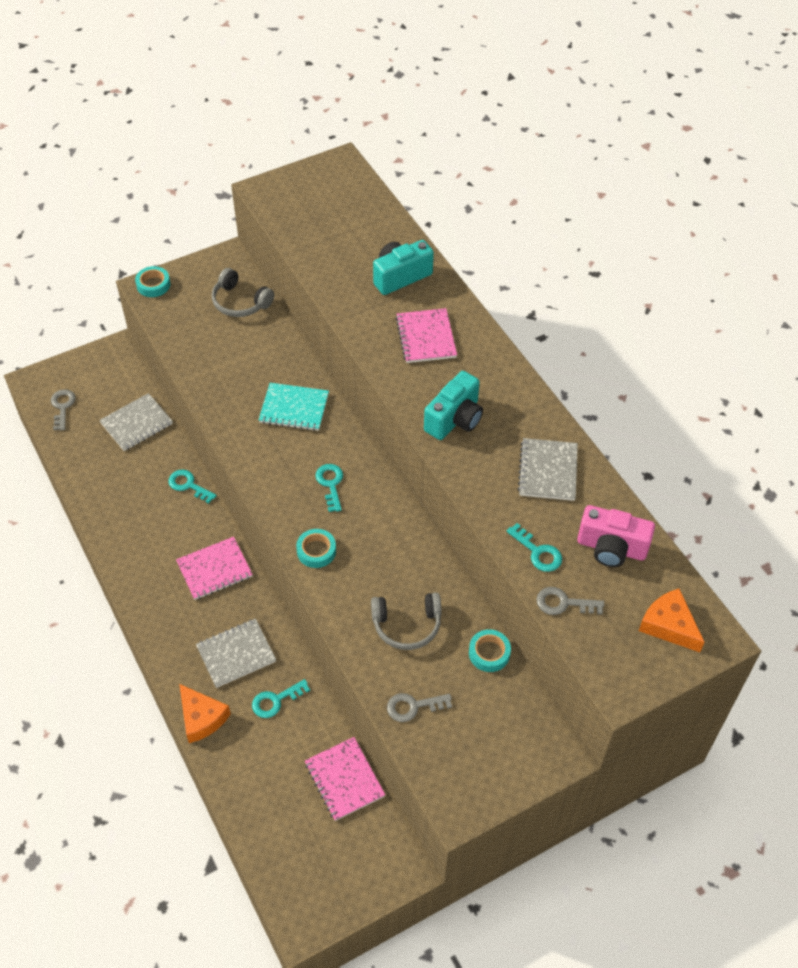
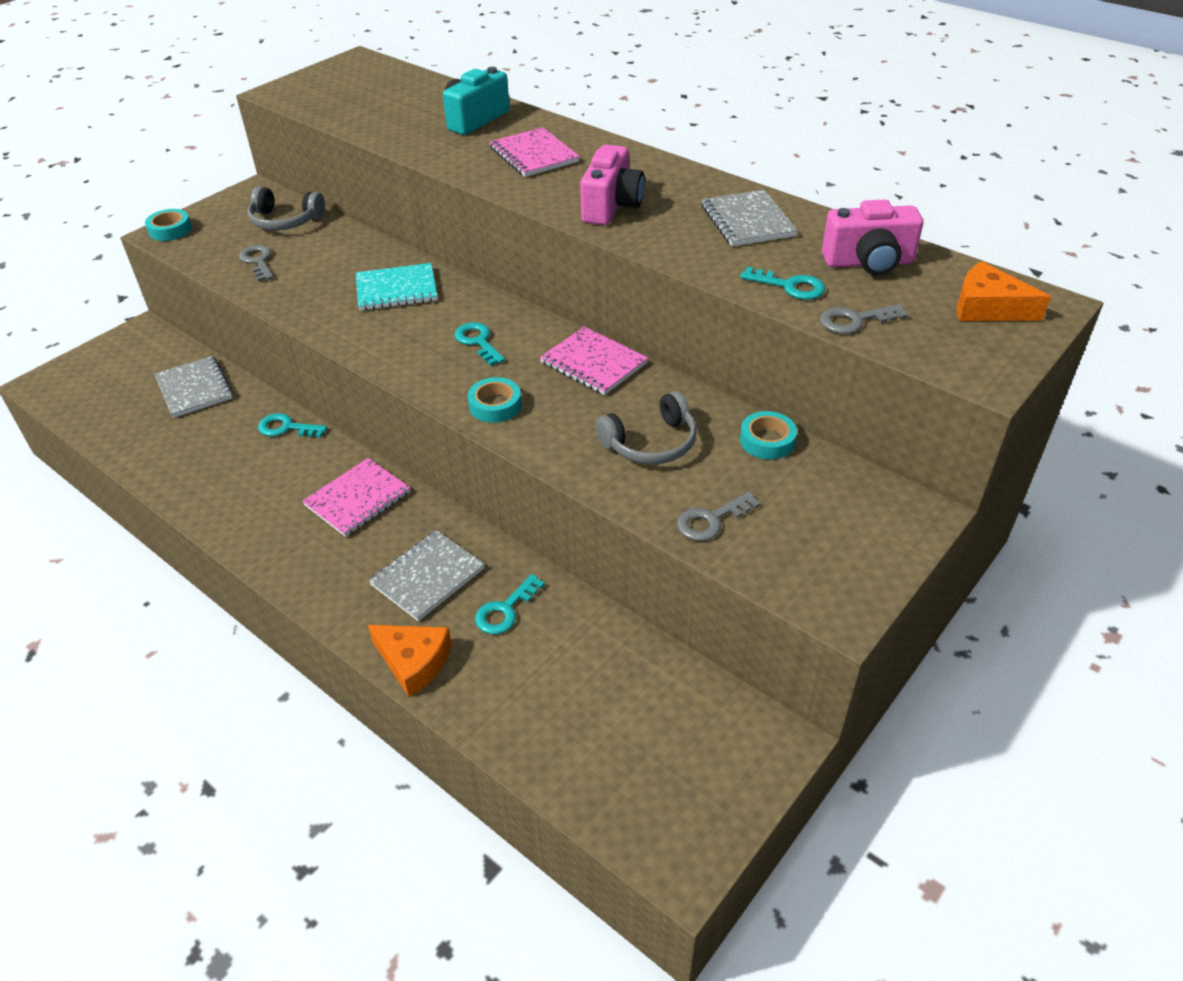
camera: 20 degrees left, 10 degrees down
grey key [51,389,76,431] -> grey key moved to [239,245,273,282]
grey notebook [99,393,173,451] -> grey notebook turned 60 degrees counterclockwise [154,356,233,418]
pink notebook [305,737,385,821] -> pink notebook moved to [540,326,648,395]
turquoise camera [424,371,483,440] -> pink camera [580,145,645,225]

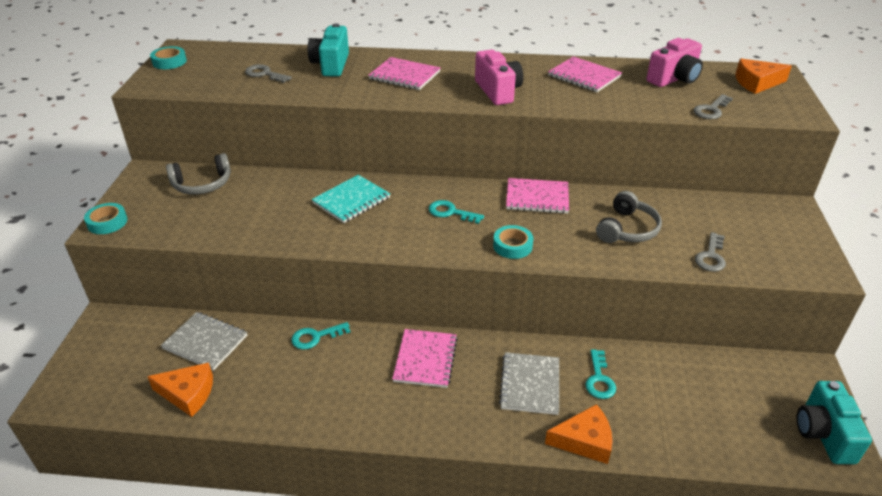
camera: 35 degrees left, 5 degrees down
grey key [239,245,273,282] -> grey key moved to [245,64,292,83]
grey notebook [702,190,798,246] -> pink notebook [548,56,622,92]
turquoise key [740,266,825,300] -> none
turquoise tape [740,411,797,460] -> turquoise tape moved to [150,46,187,69]
none -> orange cheese [147,363,213,417]
none -> turquoise camera [797,381,872,464]

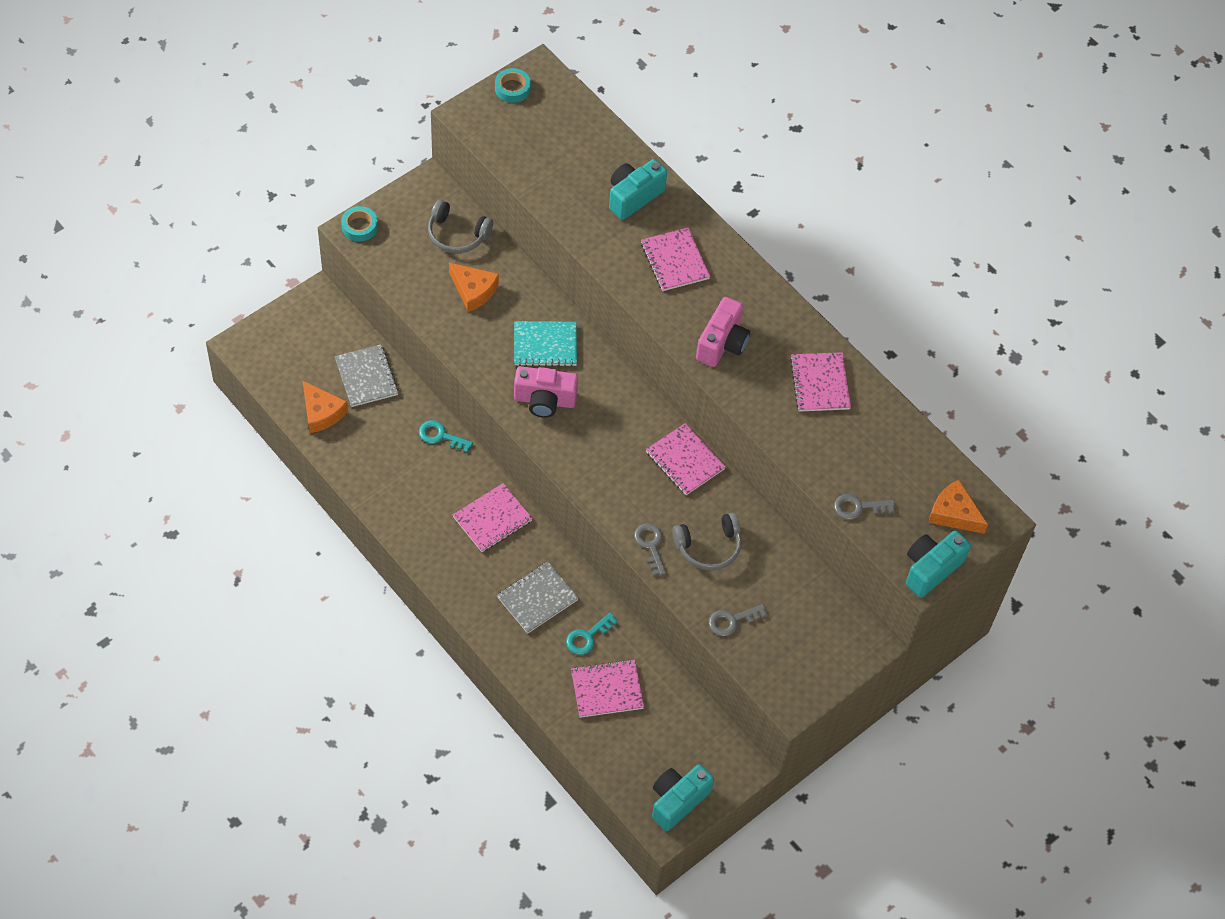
camera: 40 degrees right, 20 degrees up
grey key [245,64,292,83] -> grey key moved to [634,523,666,576]
turquoise key [428,200,484,224] -> none
turquoise tape [493,225,533,259] -> none
orange cheese [545,404,612,464] -> orange cheese moved to [449,263,499,312]
pink camera [646,38,703,87] -> pink camera moved to [514,366,578,418]
none -> pink notebook [571,659,644,718]
none -> turquoise camera [906,531,971,598]

